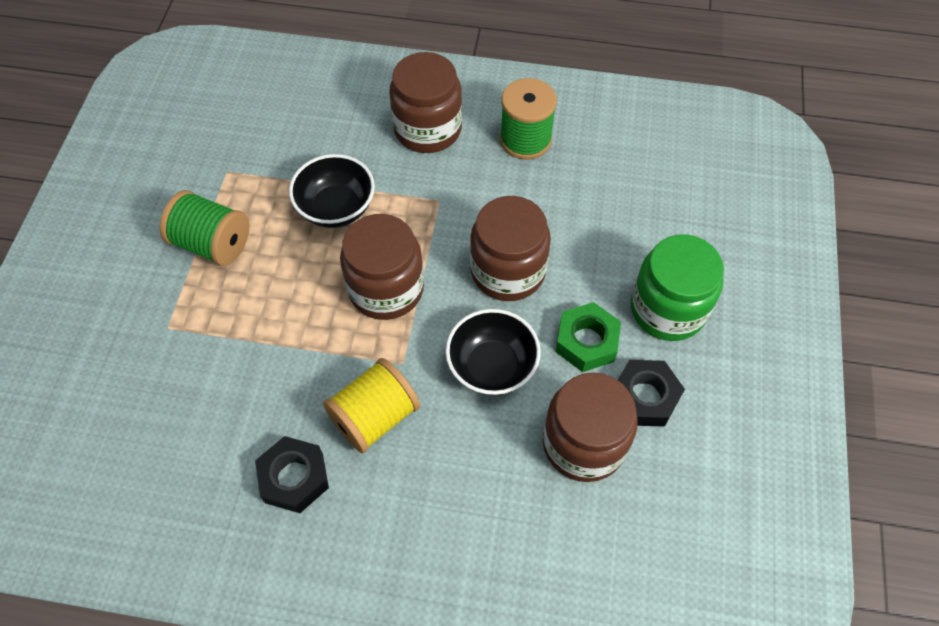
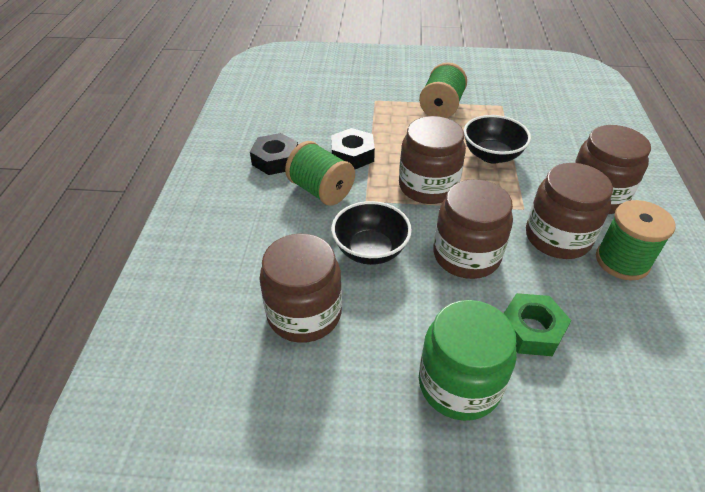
camera: 85 degrees right, 15 degrees down
yellow spool [323,358,420,453] -> green spool [285,141,355,206]
green nut [556,302,621,372] -> green nut moved to [503,293,571,356]
black nut [618,360,685,427] -> black nut moved to [331,128,375,169]
none -> brown jar [526,163,613,259]

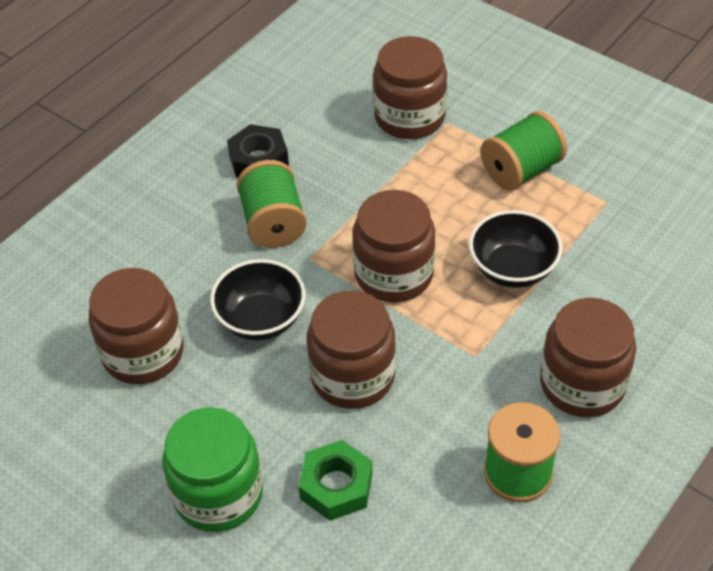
camera: 35 degrees right, 5 degrees up
black nut [331,128,375,169] -> none
brown jar [526,163,613,259] -> brown jar moved to [373,36,447,139]

